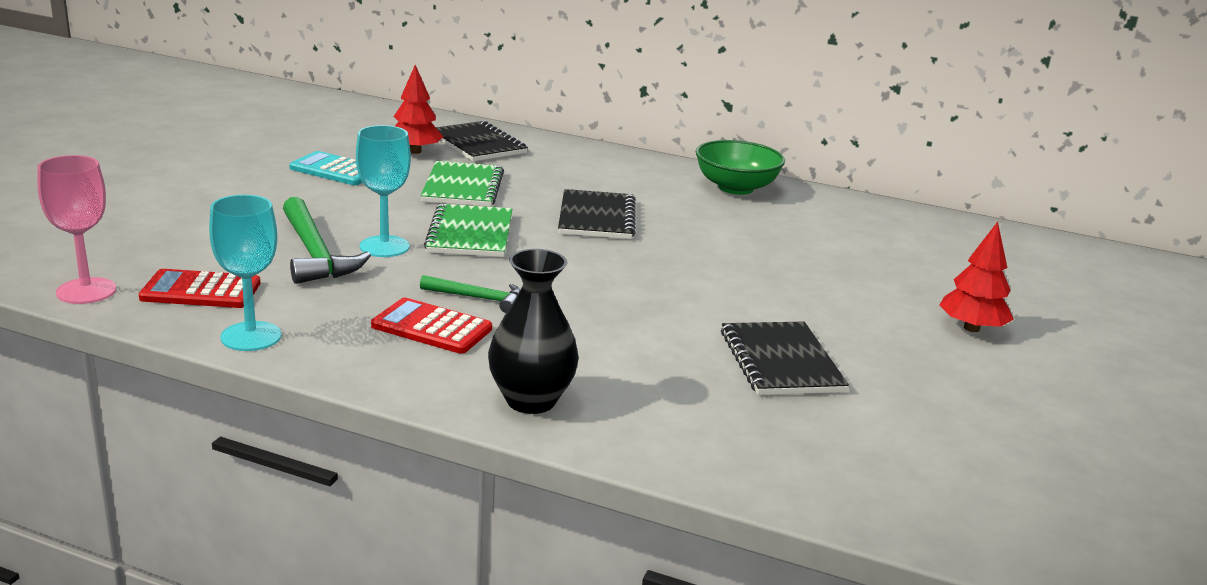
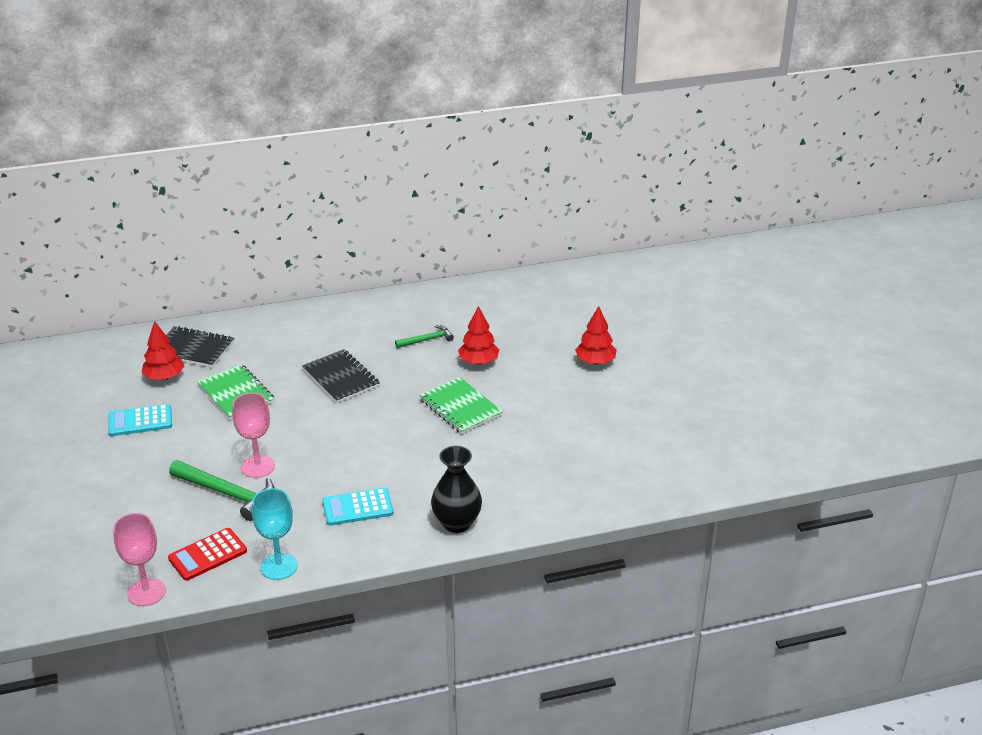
camera: 35 degrees left, 10 degrees up
turquoise goblet [356,125,411,257] -> pink goblet [232,393,275,478]
red calculator [371,298,492,354] -> turquoise calculator [322,488,393,526]
green hammer [420,275,520,313] -> green hammer moved to [395,325,454,348]
green notebook [424,204,512,257] -> green notebook moved to [419,377,503,434]
green bowl [696,140,785,195] -> none
black notebook [721,321,849,395] -> none
none -> red tree [458,306,499,365]

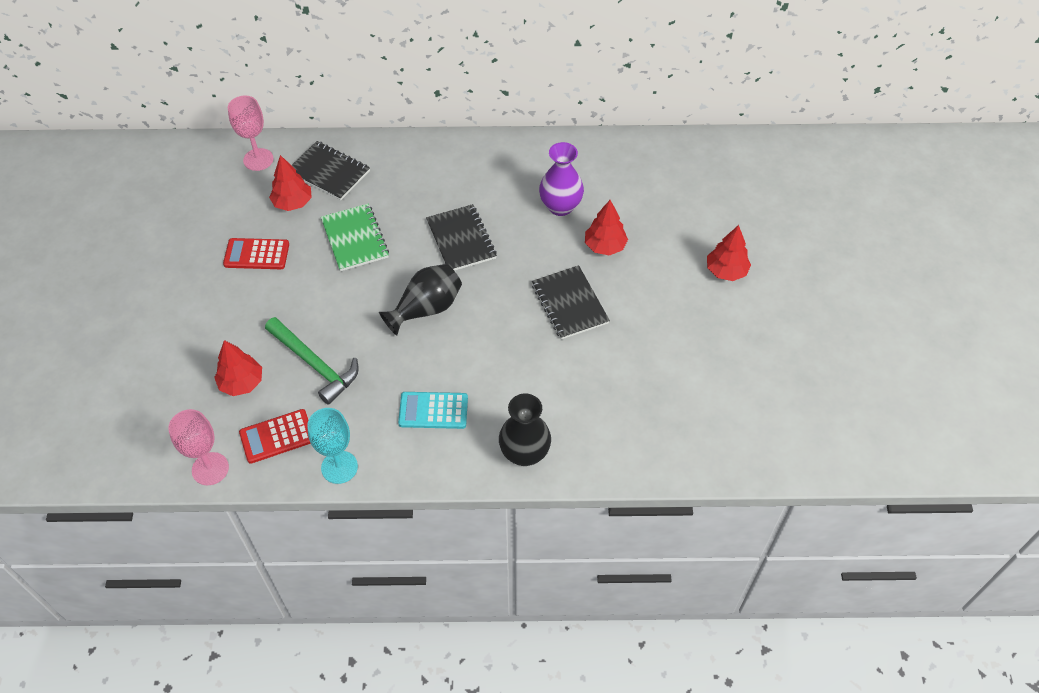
camera: 15 degrees right, 20 degrees up
turquoise calculator [108,404,172,436] -> red calculator [223,238,289,269]
pink goblet [232,393,275,478] -> pink goblet moved to [228,96,273,171]
green hammer [395,325,454,348] -> purple vase [539,142,584,216]
green notebook [419,377,503,434] -> black notebook [532,265,610,340]
none -> red tree [214,340,262,396]
none -> black vase [379,264,462,336]

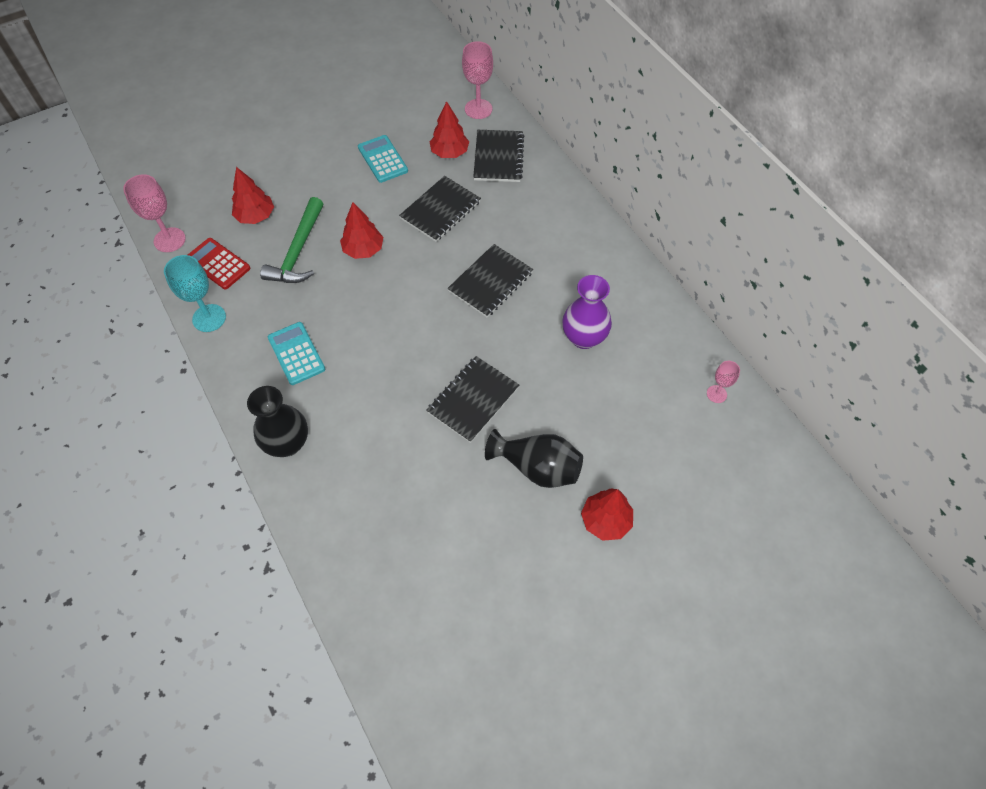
camera: 60 degrees right, 5 degrees up
red calculator [223,238,289,269] -> turquoise calculator [358,135,408,183]
green notebook [321,204,389,271] -> black notebook [399,176,481,242]
black vase [379,264,462,336] -> black vase moved to [485,429,583,488]
red tree [585,200,628,256] -> red tree moved to [340,202,383,259]
none -> pink goblet [707,361,740,403]

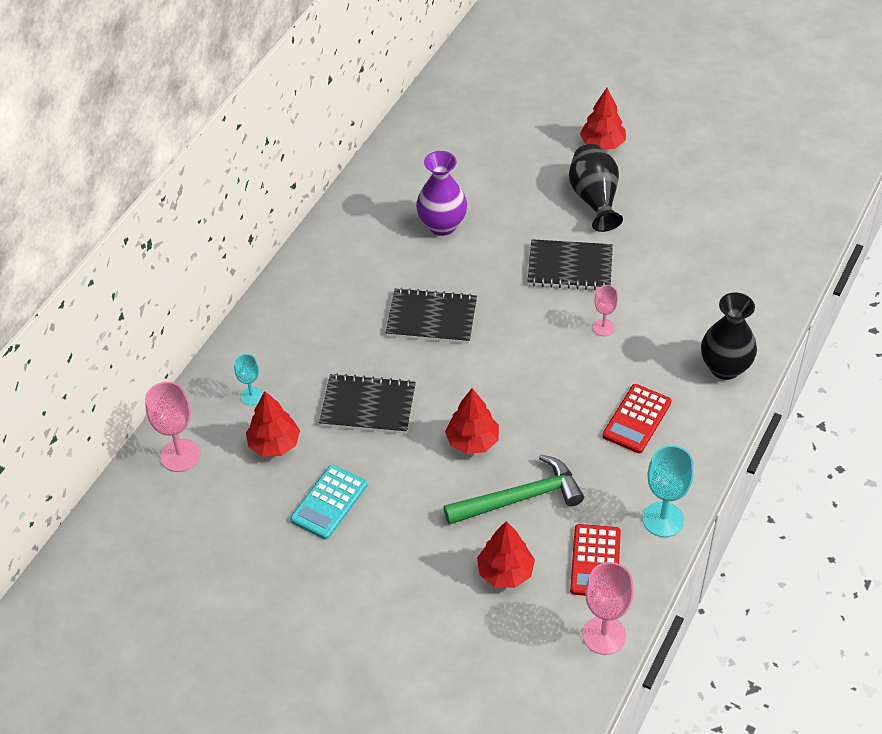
camera: 120 degrees left, 10 degrees down
turquoise calculator [268,322,325,385] -> red calculator [602,384,672,453]
black notebook [473,130,524,182] -> turquoise goblet [234,354,263,405]
pink goblet [707,361,740,403] -> pink goblet moved to [593,285,618,336]

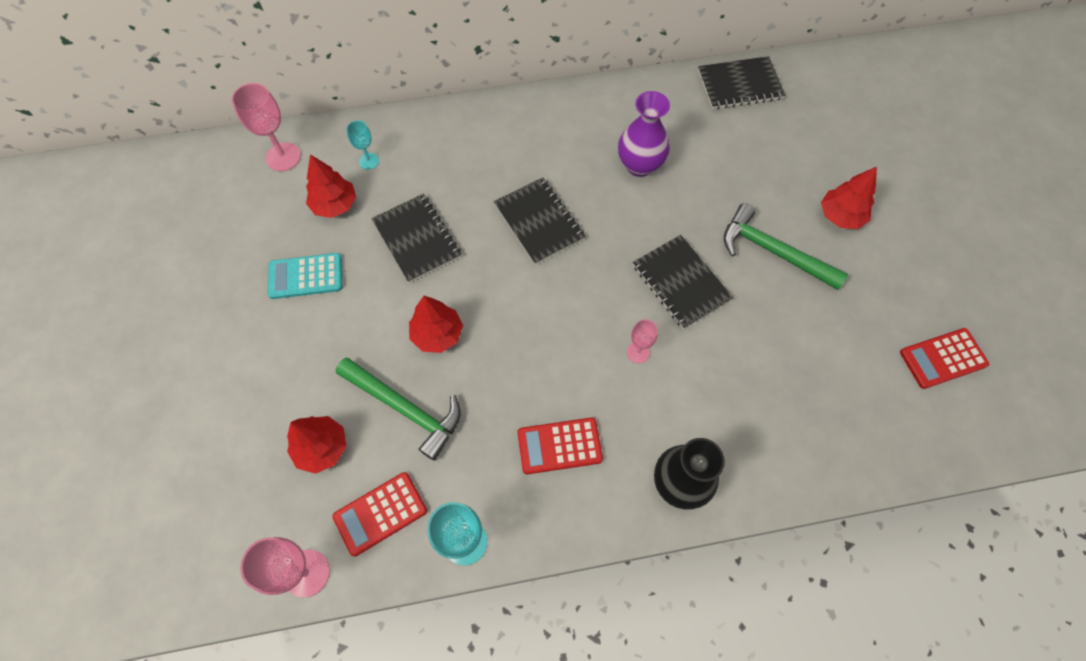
camera: 50 degrees right, 15 degrees up
black vase [569,144,623,232] -> green hammer [724,203,848,290]
none -> black notebook [698,56,786,109]
none -> red calculator [900,328,989,389]

